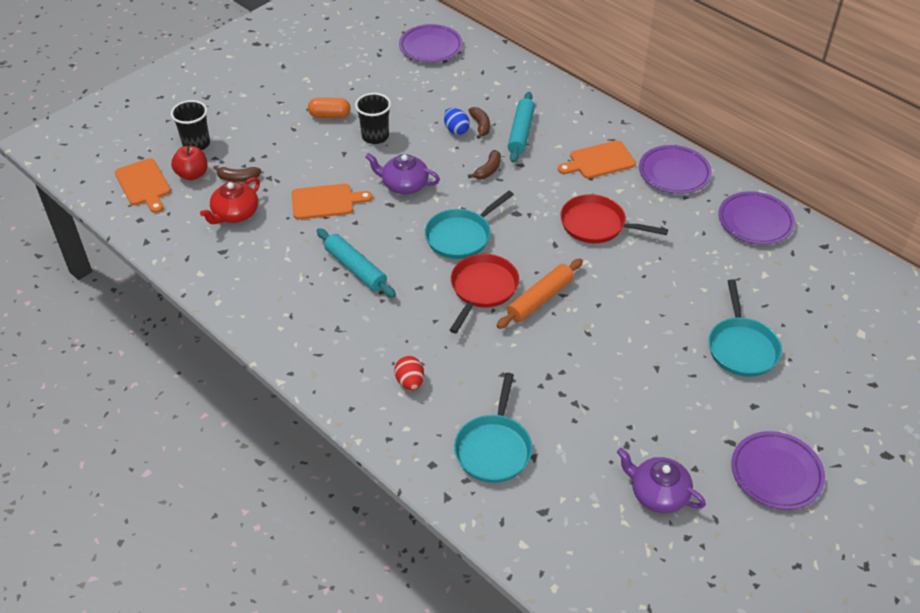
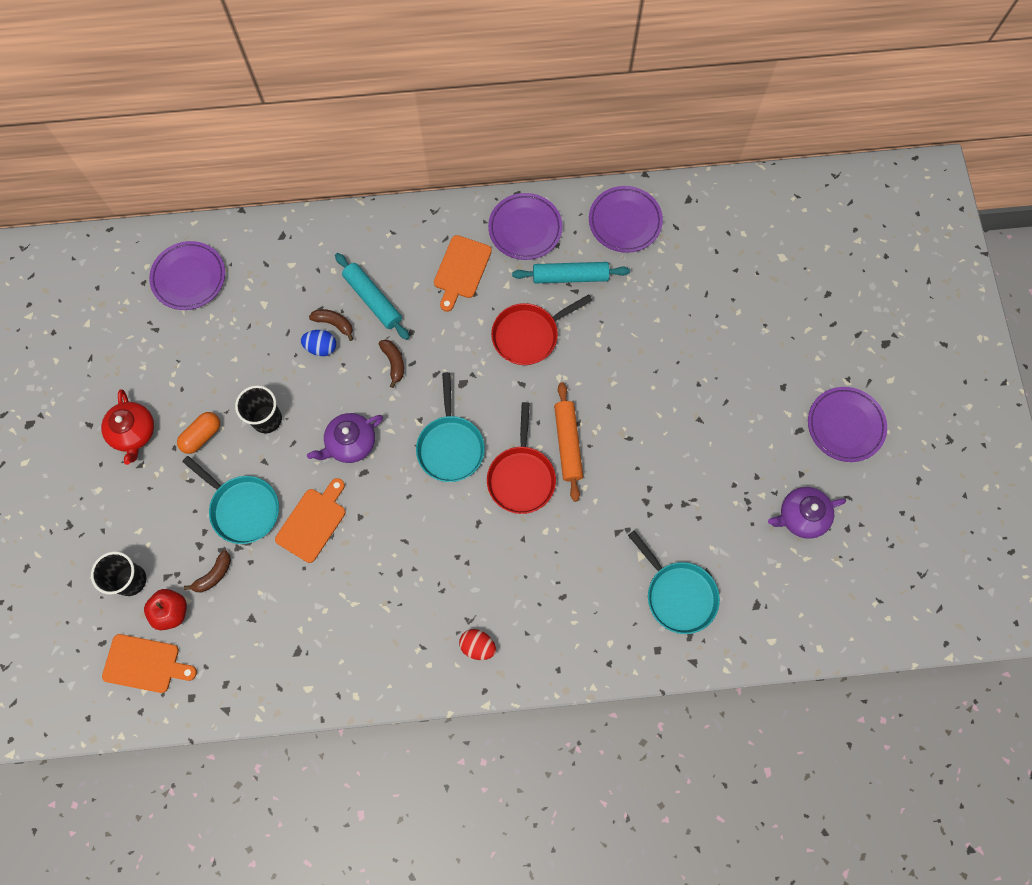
camera: 50 degrees left, 25 degrees up
red teapot [200,177,260,224] -> red teapot moved to [101,389,154,465]
turquoise rolling pin [317,228,396,298] -> turquoise rolling pin moved to [512,262,630,284]
red egg [394,356,424,390] -> red egg moved to [459,629,496,660]
red pan [450,254,519,333] -> red pan turned 150 degrees counterclockwise [487,402,556,514]
turquoise pan [708,279,782,377] -> turquoise pan moved to [182,456,279,544]

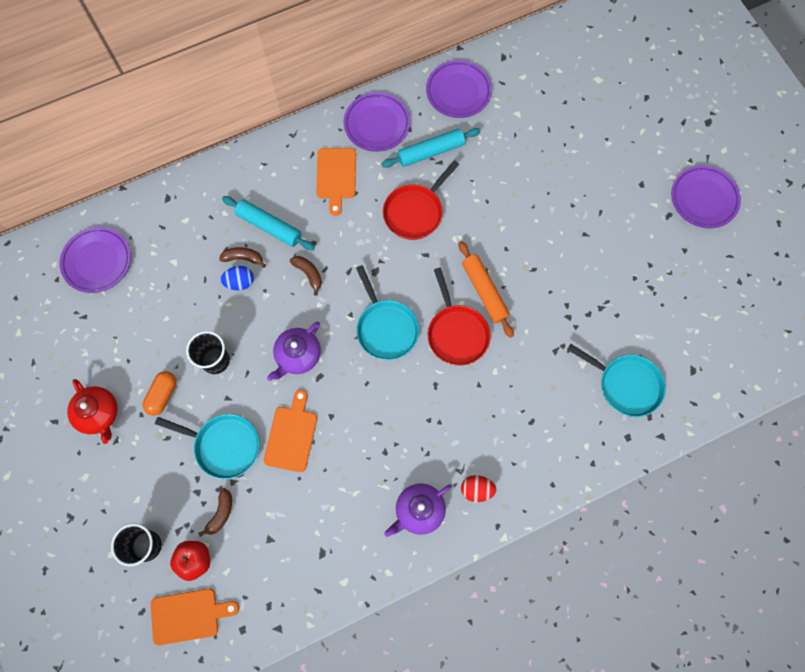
camera: 20 degrees left, 0 degrees up
purple teapot [768,487,846,539] -> purple teapot moved to [384,483,452,537]

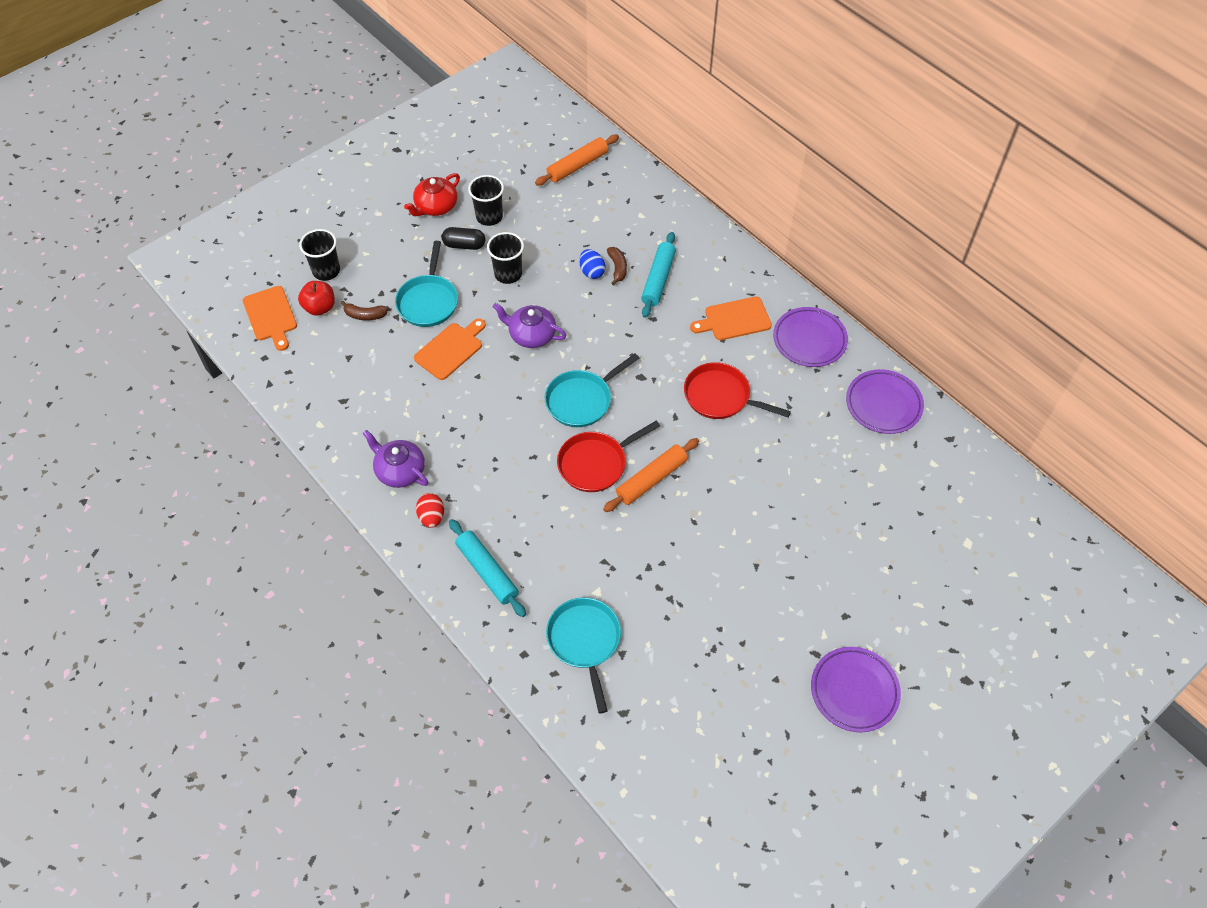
camera: 75 degrees right, 15 degrees down
purple plate [59,227,131,293] -> orange rolling pin [535,135,619,186]
orange capsule [143,371,176,416] -> black capsule [442,227,485,250]
orange cutting board [264,390,317,472] -> orange cutting board turned 45 degrees counterclockwise [414,318,486,380]
brown banana [290,256,322,296] -> none
turquoise rolling pin [382,128,481,168] -> turquoise rolling pin moved to [449,519,526,617]
turquoise pan [567,344,666,417] -> turquoise pan turned 150 degrees clockwise [546,597,621,714]
none -> black cup [468,175,504,226]

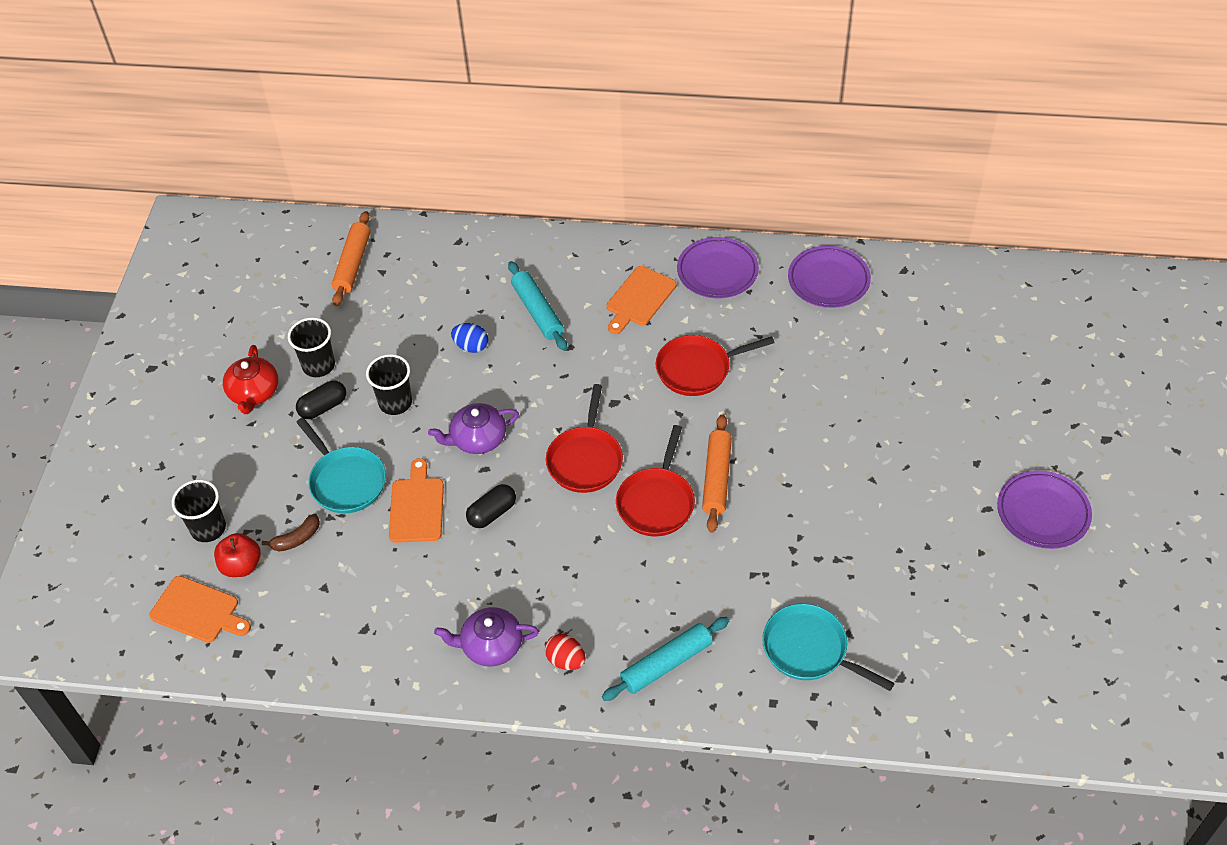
camera: 40 degrees left, 5 degrees down
turquoise rolling pin [449,519,526,617] -> turquoise rolling pin turned 45 degrees counterclockwise [602,617,729,701]
turquoise pan [545,354,639,427] -> red pan [546,384,623,493]
brown banana [607,247,627,285] -> none
none -> black capsule [466,484,516,528]

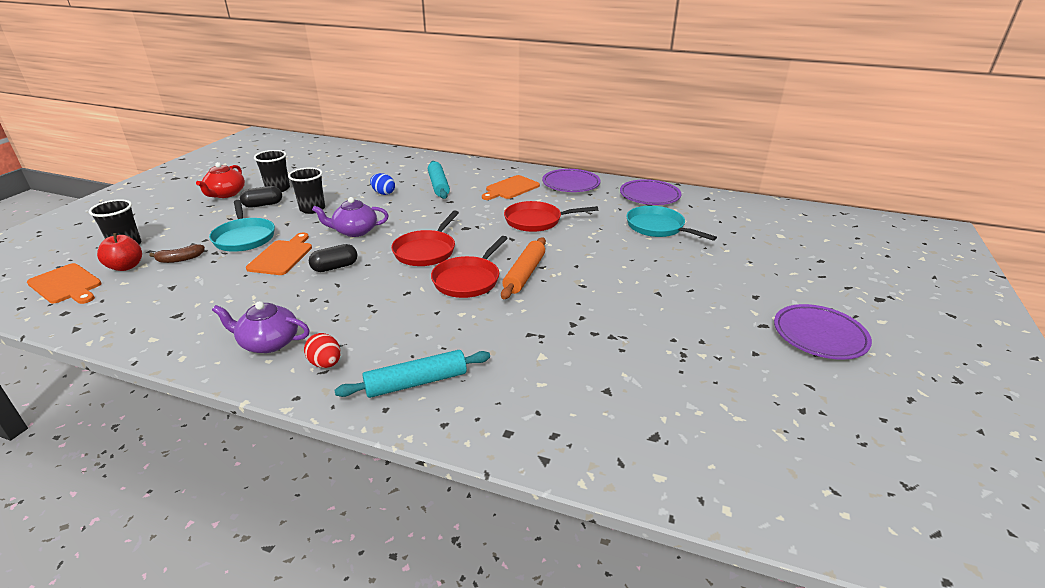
camera: 10 degrees right, 20 degrees down
orange rolling pin [332,211,370,306] -> none
turquoise pan [762,604,895,691] -> turquoise pan moved to [626,206,717,241]

